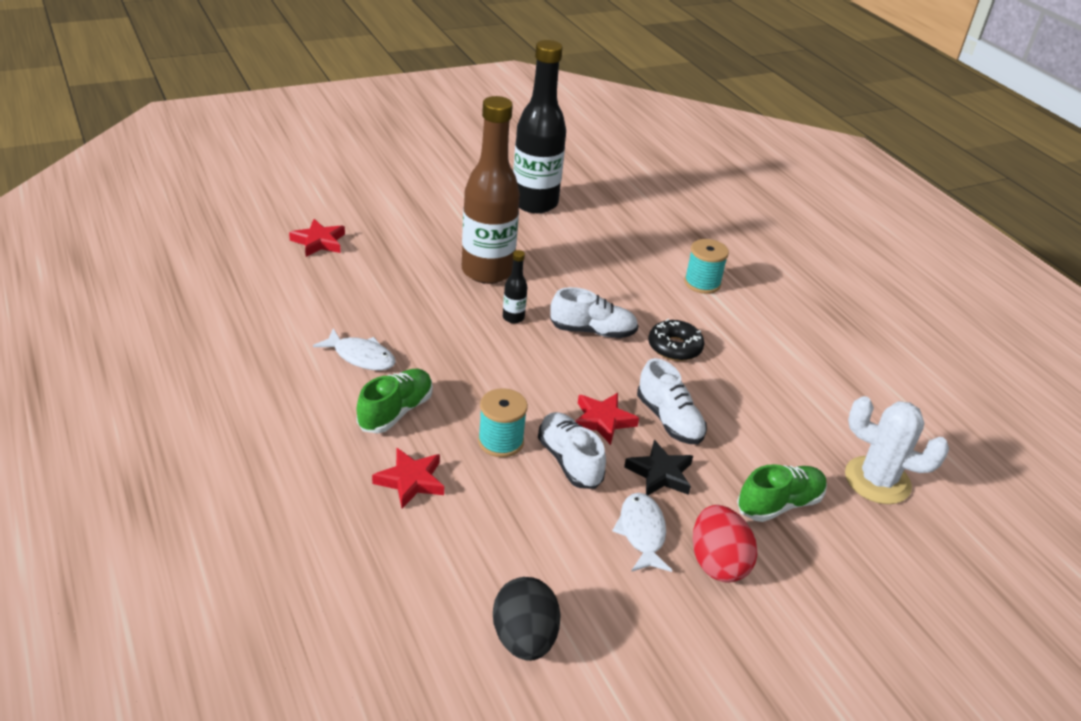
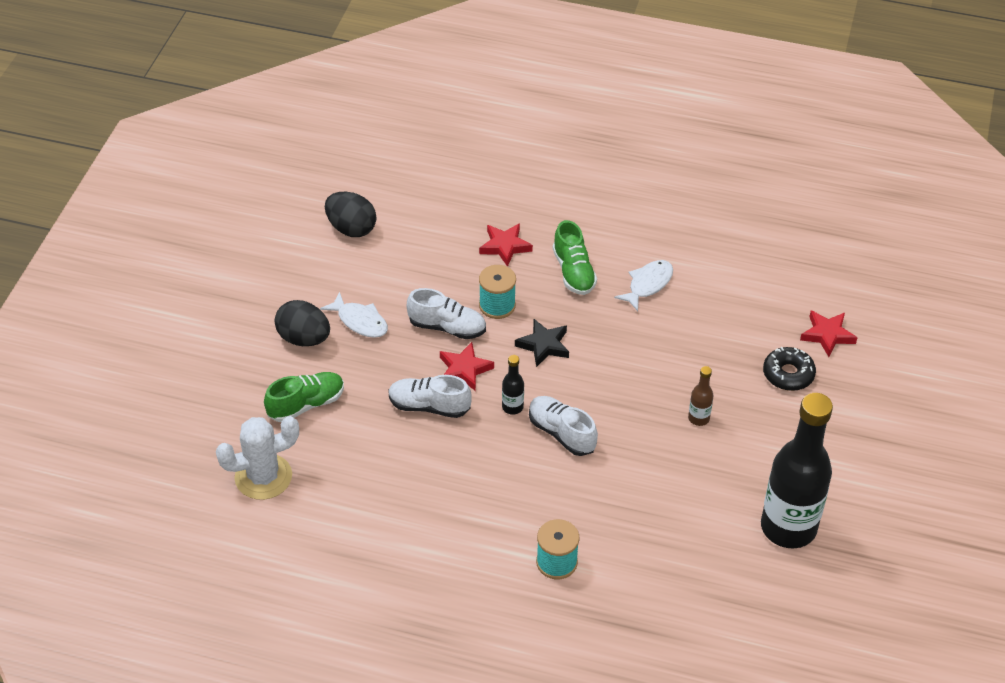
camera: 135 degrees right, 10 degrees up
white fish [313,328,396,370] -> white fish turned 150 degrees clockwise [614,260,673,311]
brown bottle [462,96,520,284] -> brown bottle [688,366,714,426], size x0.40
black bottle [503,250,528,323] -> black bottle moved to [502,355,524,415]
white shoe [550,287,638,338] -> white shoe turned 90 degrees clockwise [529,396,598,456]
black star [624,440,693,495] -> black star moved to [515,319,569,367]
black donut [648,319,704,361] -> black donut moved to [763,347,816,391]
red egg [693,505,757,582] -> black egg [275,300,330,346]
green shoe [737,464,827,522] -> green shoe turned 135 degrees counterclockwise [264,372,344,422]

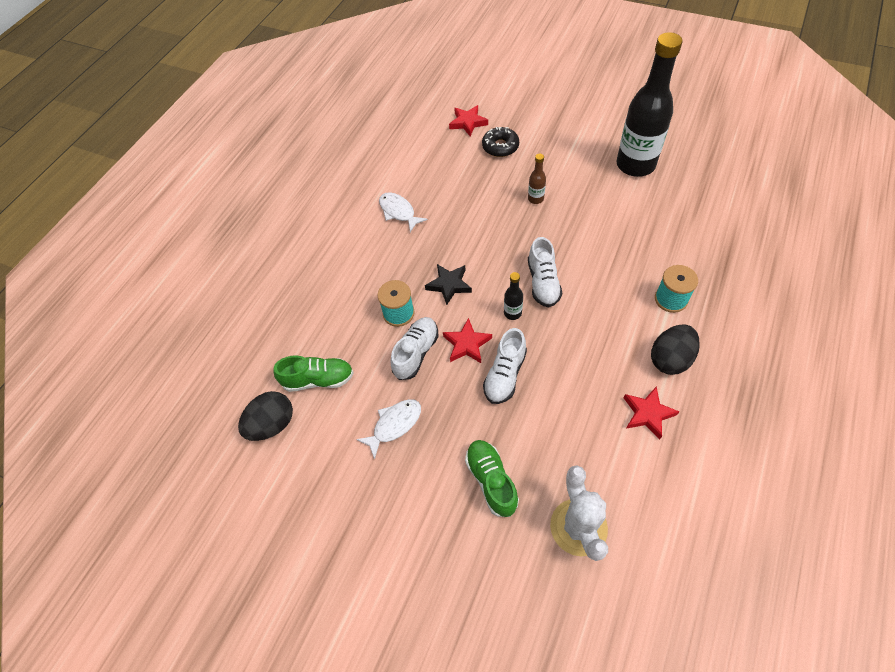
camera: 75 degrees left, 10 degrees up
black egg [275,300,330,346] -> black egg moved to [651,324,700,375]
red star [479,223,533,267] -> red star moved to [624,387,680,440]
white shoe [529,396,598,456] -> white shoe turned 60 degrees counterclockwise [528,237,562,307]
green shoe [553,220,597,295] -> green shoe moved to [273,355,354,392]

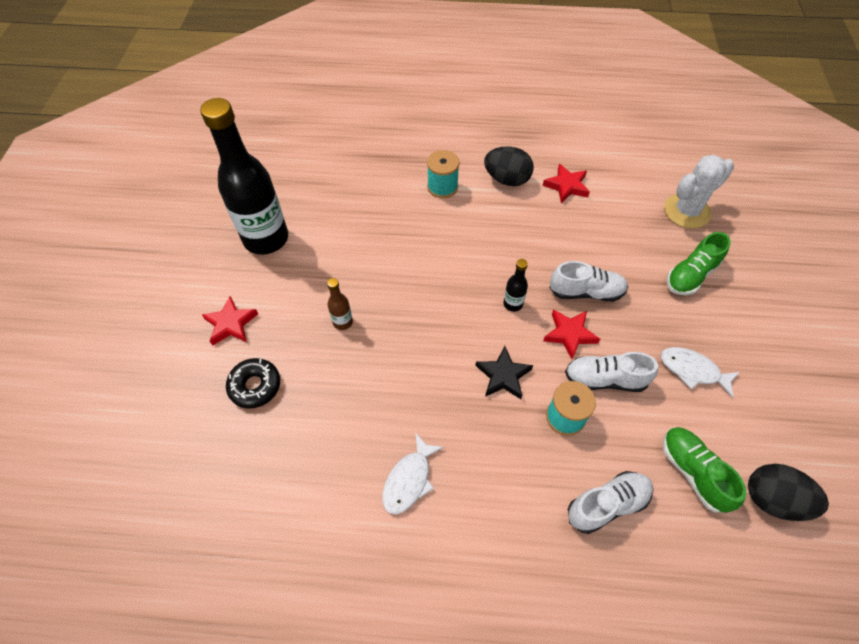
camera: 115 degrees left, 0 degrees up
red star [449,105,488,137] -> red star moved to [202,296,258,346]
white shoe [528,237,562,307] -> white shoe moved to [568,471,653,534]

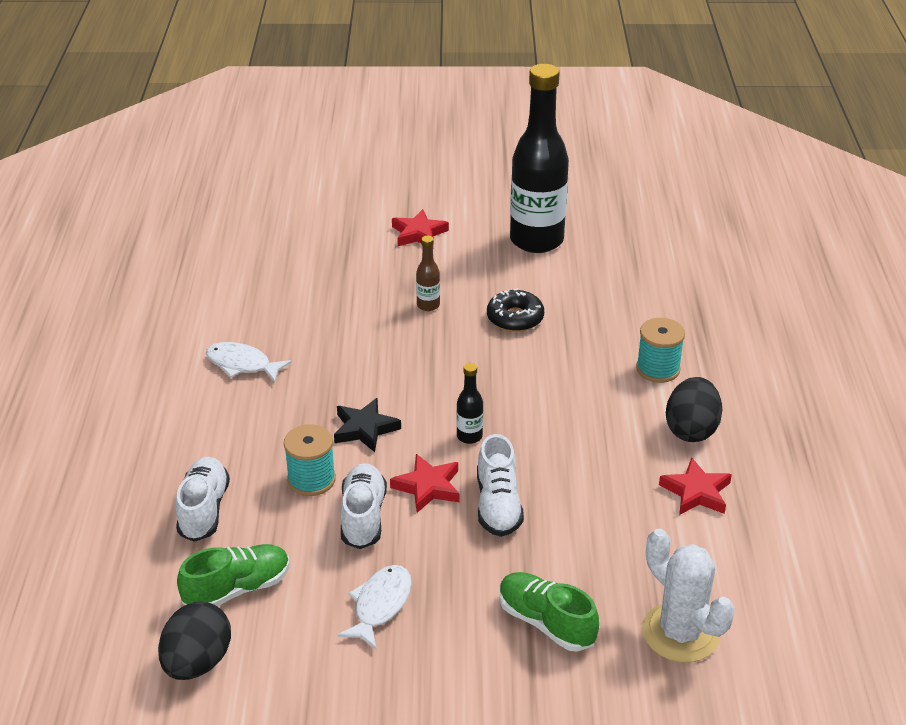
camera: 85 degrees right, 20 degrees down
black donut [226,358,280,409] -> black donut moved to [487,288,544,332]
white shoe [568,471,653,534] -> white shoe turned 150 degrees counterclockwise [176,457,230,542]

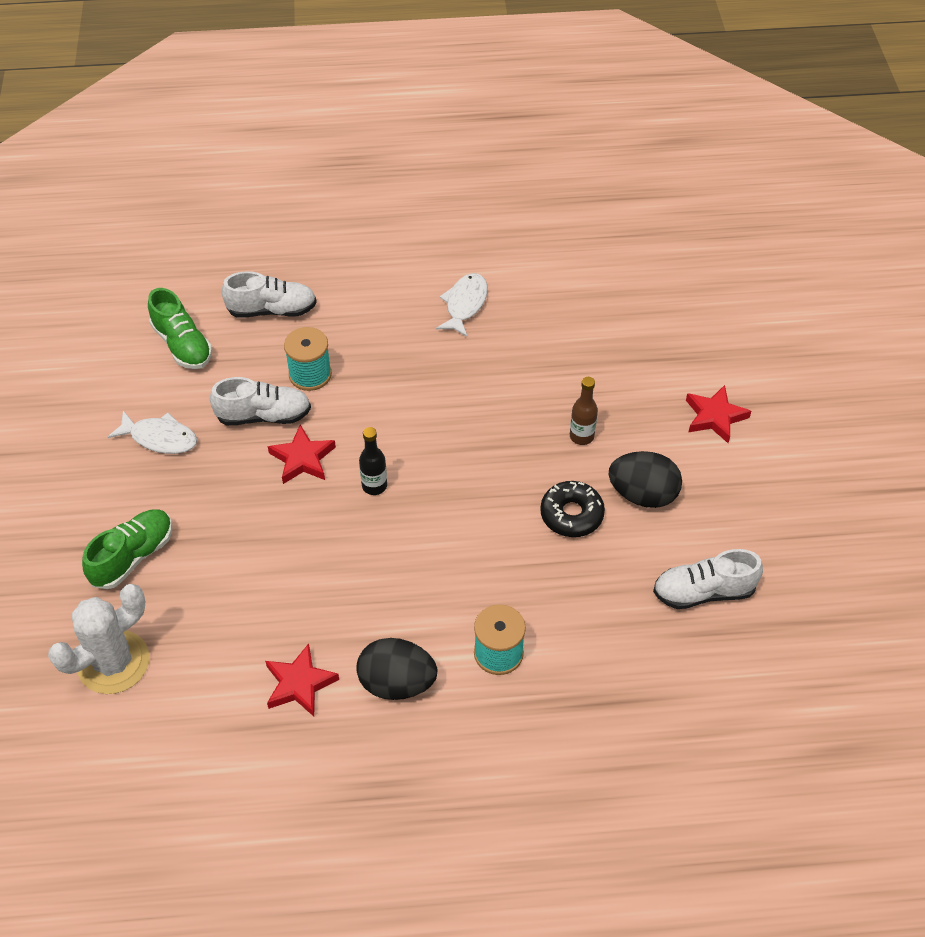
camera: 85 degrees right, 15 degrees up
black egg [158,601,231,680] -> black egg moved to [609,451,682,508]
black star [334,398,401,452] -> none
white shoe [477,434,524,537] -> white shoe moved to [653,549,763,609]
black bottle [510,64,569,253] -> none

